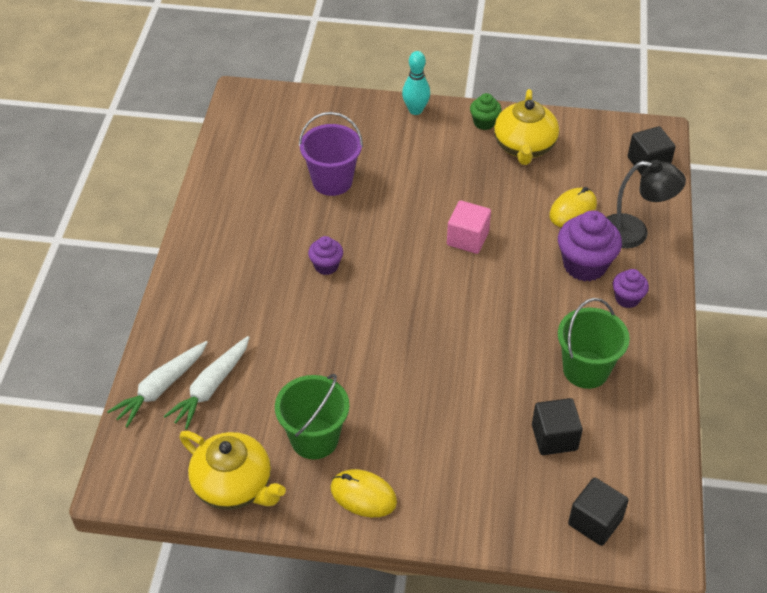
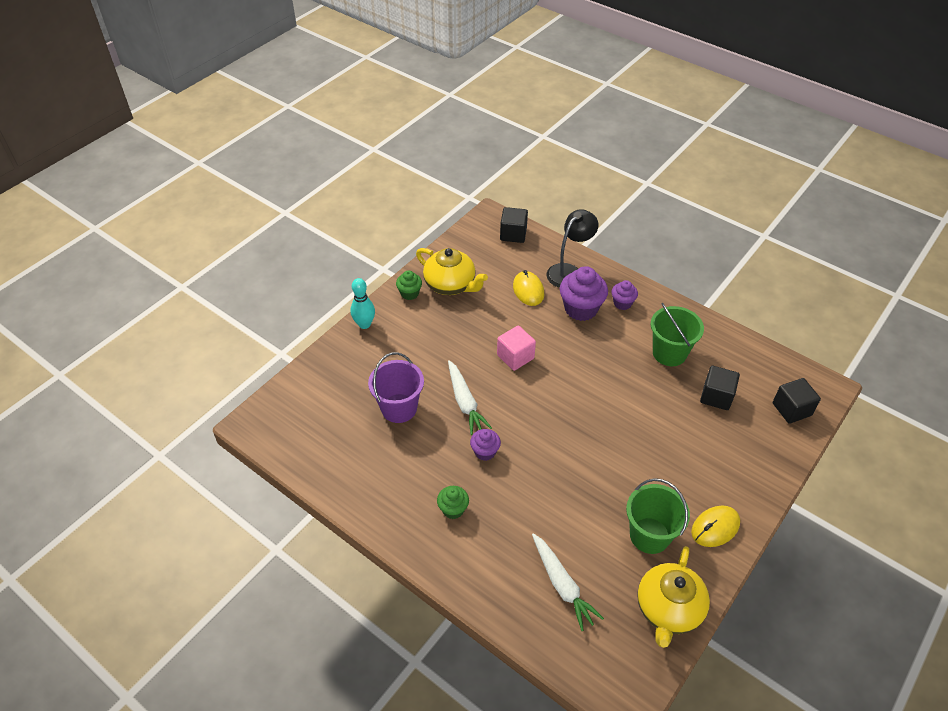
camera: 60 degrees left, 0 degrees up
white carrot [107,341,208,427] -> white carrot moved to [448,360,492,435]
yellow teapot [179,431,286,510] -> yellow teapot turned 135 degrees clockwise [637,546,710,648]
none -> green cupcake [437,486,469,519]

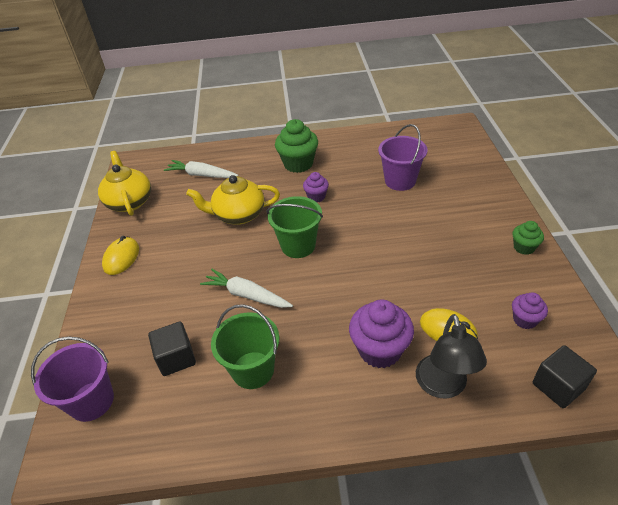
camera: 140 degrees right, 5 degrees down
turquoise bowling pin [350,278,375,329] -> none
yellow teapot [416,248,488,295] -> yellow teapot moved to [186,175,280,225]
green cupcake [437,486,469,519] -> green cupcake [275,119,318,173], size x1.80
white carrot [448,360,492,435] -> white carrot moved to [200,269,293,308]
pink cube [497,326,536,371] -> none
purple cupcake [611,280,638,310] -> purple cupcake moved to [512,292,548,329]
green bucket [626,478,690,554] -> green bucket moved to [266,196,323,258]
black cube [773,378,821,424] -> purple bucket [31,336,114,422]

